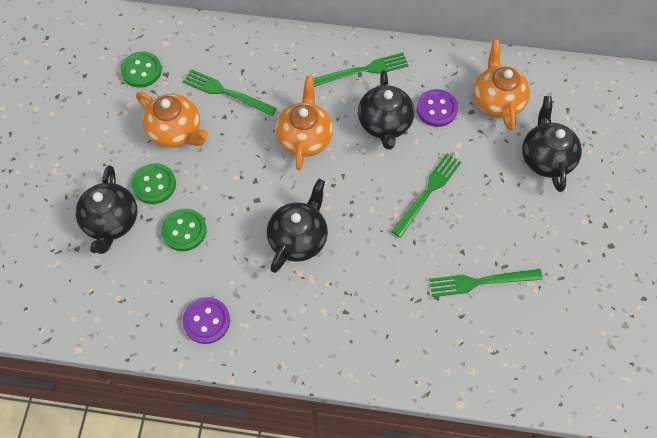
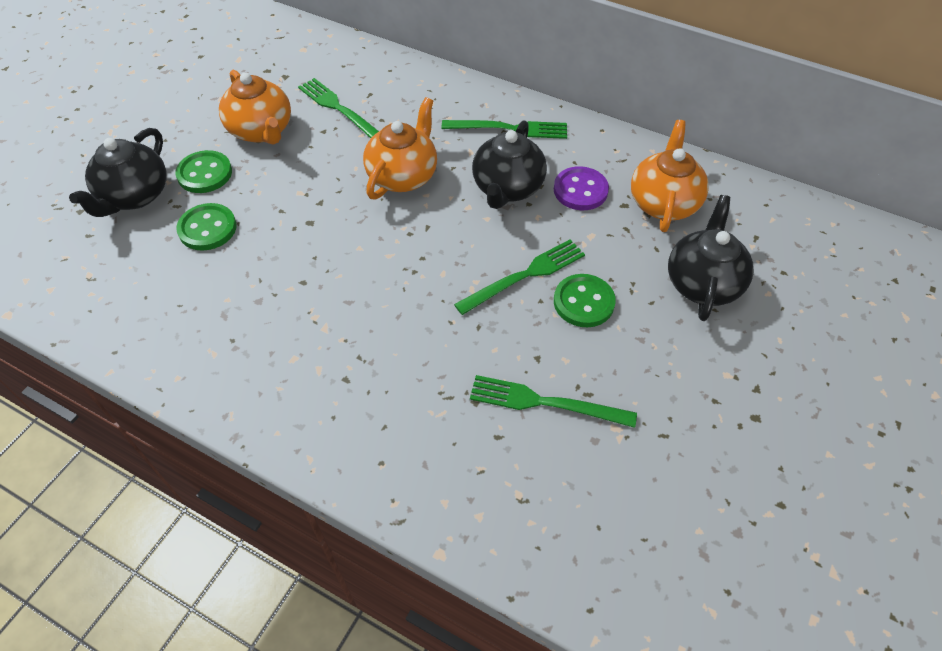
camera: 20 degrees right, 10 degrees down
green button [120,51,162,88] -> green button moved to [554,274,616,327]
purple button [183,297,230,344] -> none
black teapot [267,179,328,273] -> none

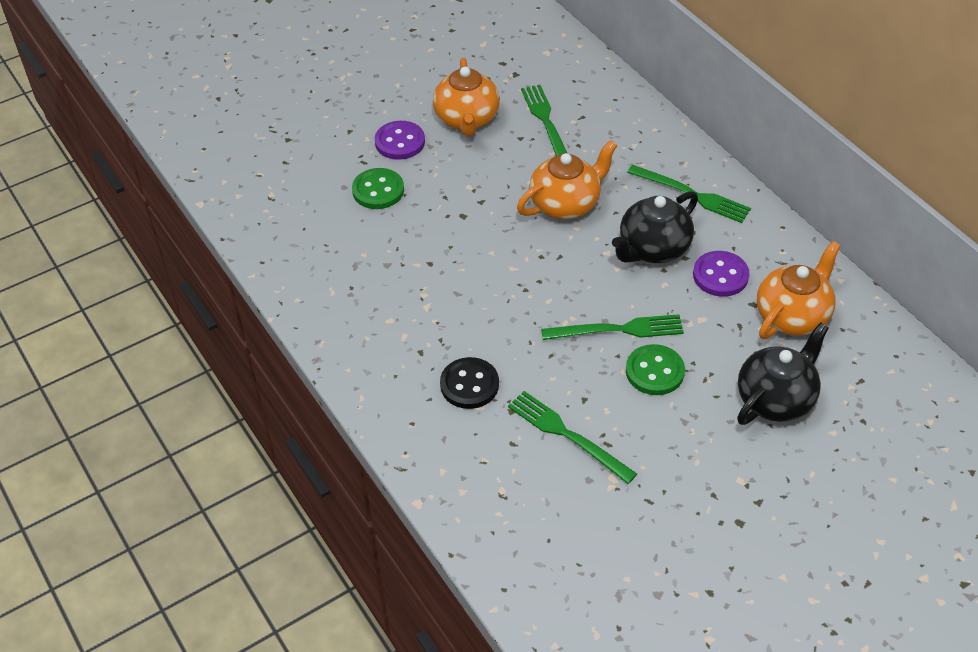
camera: 30 degrees right, 5 degrees down
black teapot [69,128,167,217] -> none
green button [175,150,232,193] -> purple button [374,121,425,160]
none -> black button [440,357,499,409]

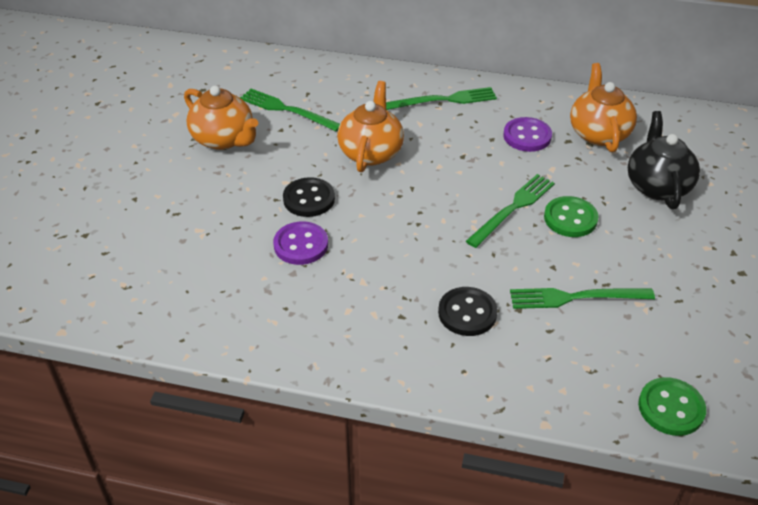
camera: 45 degrees left, 5 degrees down
green button [352,168,404,209] -> green button moved to [638,377,706,436]
purple button [374,121,425,160] -> purple button moved to [273,221,328,265]
black teapot [612,191,698,263] -> none
none -> black button [283,177,335,217]

